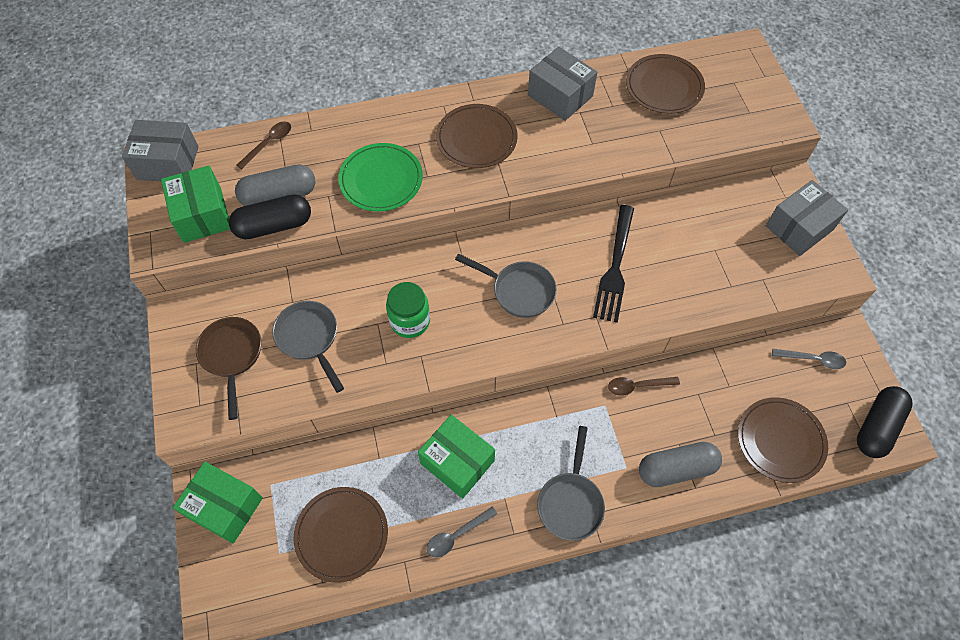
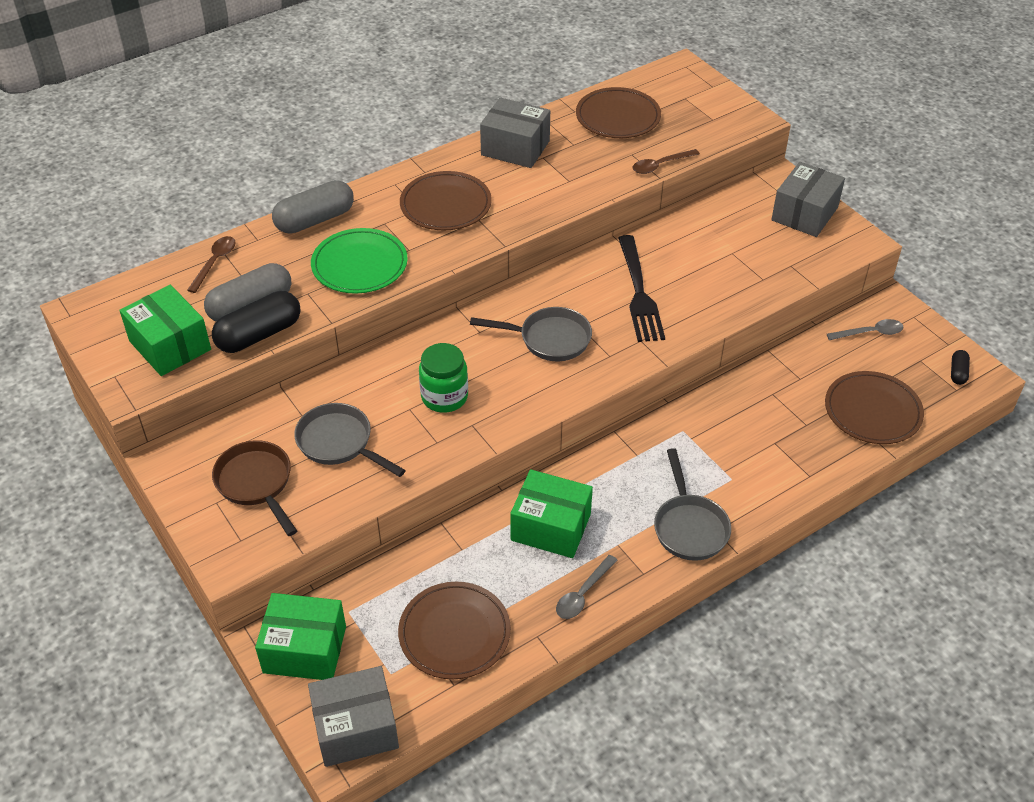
camera: 20 degrees left, 15 degrees down
grey box [122,120,199,181] -> grey box moved to [308,666,399,767]
brown spoon [608,377,680,396] -> brown spoon moved to [633,149,700,174]
grey capsule [639,442,722,487] -> grey capsule moved to [272,180,354,234]
black capsule [857,386,913,458] -> black capsule [951,350,970,385], size x0.49

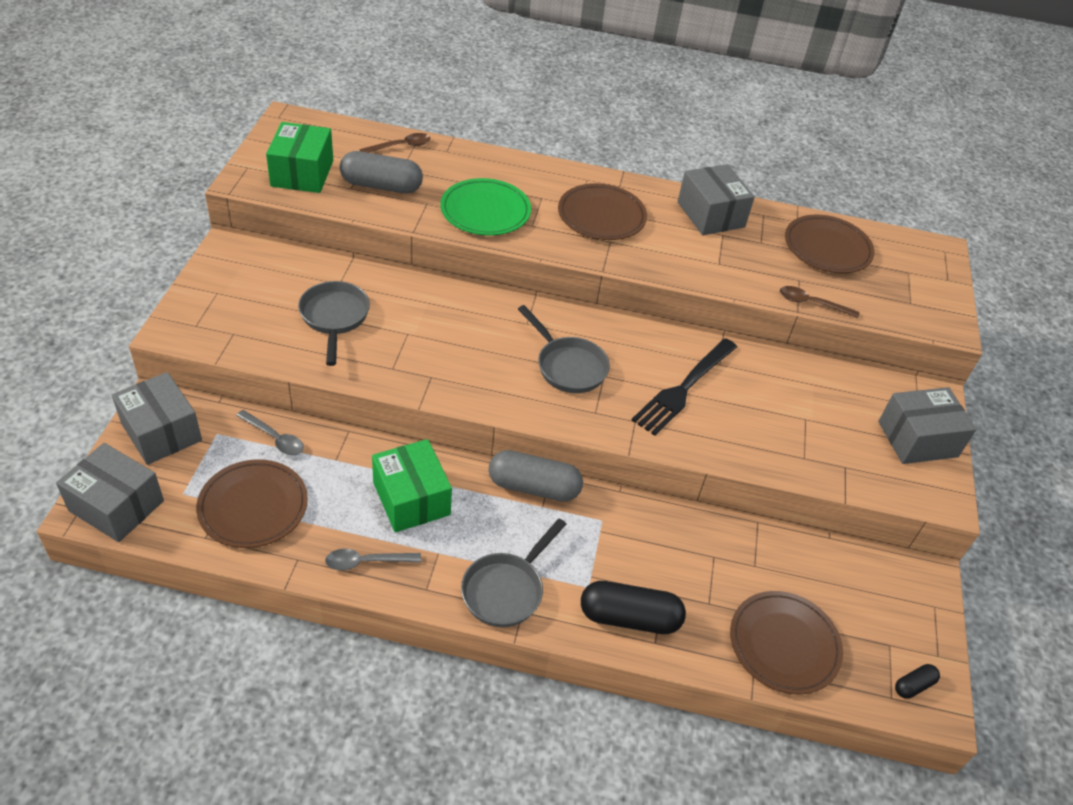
camera: 40 degrees right, 0 degrees up
black capsule [212,291,301,353] -> black capsule moved to [581,581,686,634]
brown pan [212,440,297,536] -> none
green box [255,593,346,680] -> grey box [112,372,202,465]
grey capsule [272,180,354,234] -> grey capsule moved to [488,450,583,502]
green jar [419,343,468,413] -> none
grey spoon [827,319,904,340] -> grey spoon moved to [236,410,304,455]

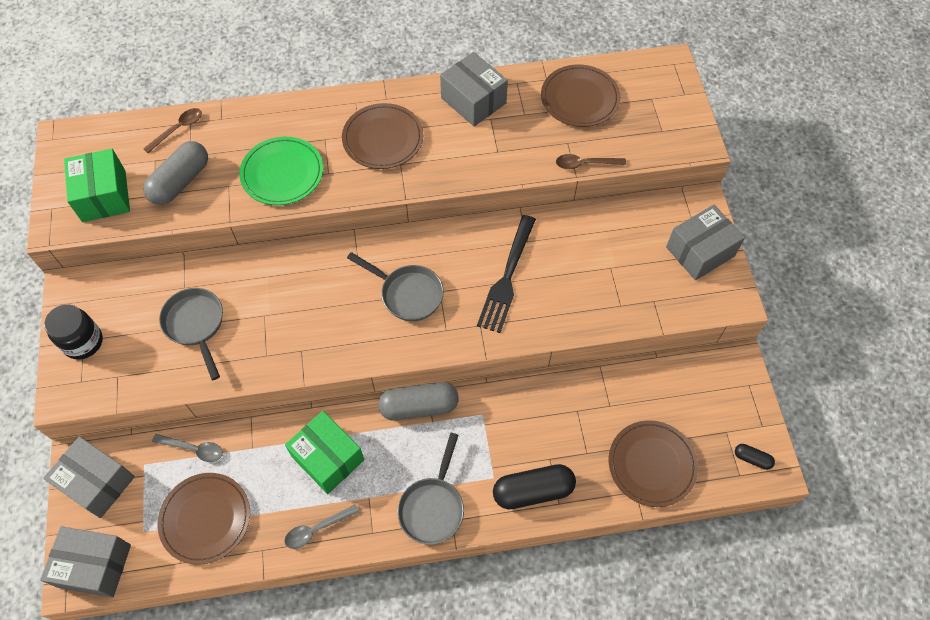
camera: 15 degrees left, 15 degrees up
grey capsule [340,151,423,194] -> grey capsule turned 45 degrees counterclockwise [143,141,208,205]
black capsule [895,664,940,699] -> black capsule turned 75 degrees clockwise [735,444,775,470]
none -> black jar [44,304,103,360]

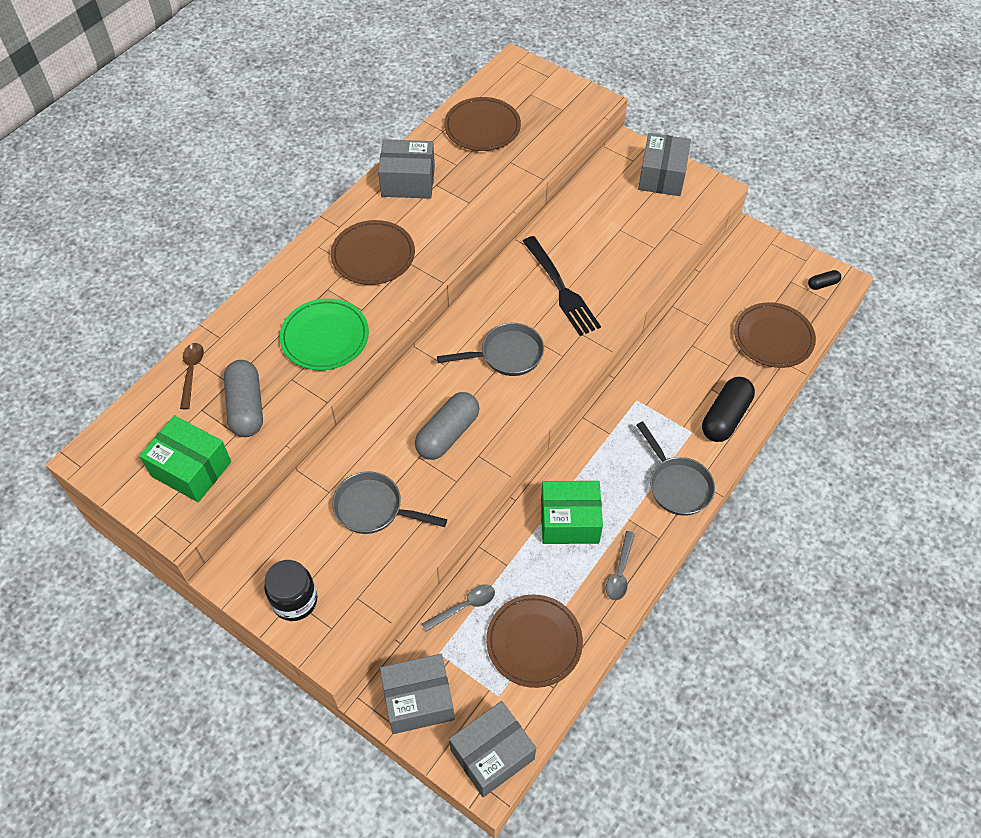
camera: 45 degrees left, 5 degrees down
grey capsule [378,382,459,421] -> grey capsule moved to [415,392,479,460]
brown spoon [556,154,626,169] -> none

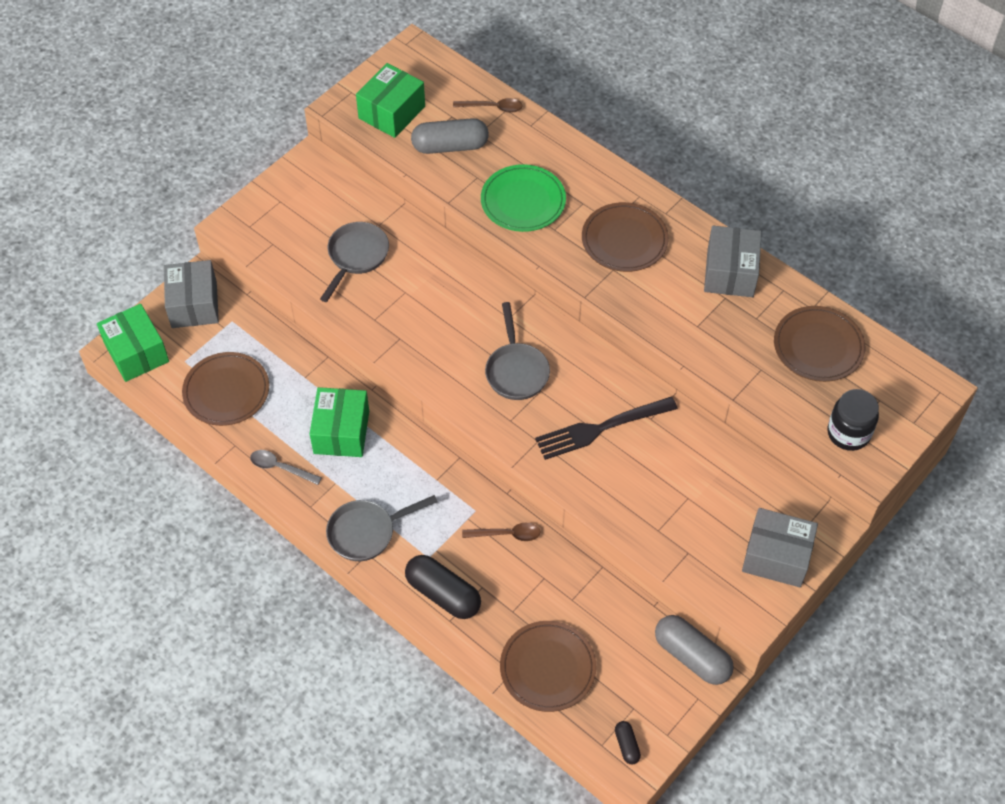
camera: 95 degrees right, 0 degrees up
black jar [264,560,317,621] -> black jar moved to [827,389,879,451]
grey capsule [415,392,479,460] -> grey capsule moved to [655,615,734,685]
grey spoon [422,584,495,632] -> none
grey box [449,701,536,797] -> green box [97,304,169,382]
none -> brown spoon [462,523,540,541]

